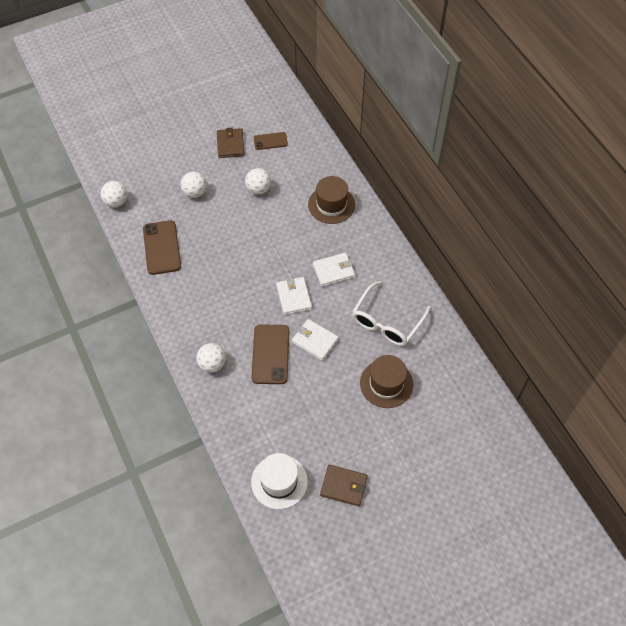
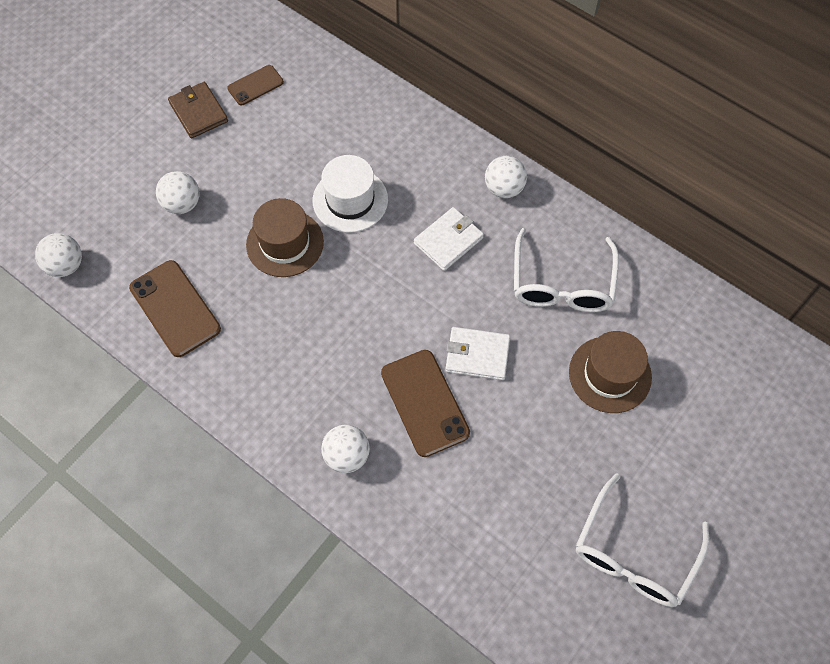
camera: 25 degrees left, 5 degrees up
white ball [245,168,271,195] -> white ball moved to [485,156,527,198]
white hat [251,453,308,509] -> white hat moved to [313,155,388,233]
white wallet [276,277,312,315] -> none
brown hat [308,176,355,224] -> brown hat moved to [246,198,324,277]
brown wallet [320,465,368,507] -> white glasses [576,473,709,607]

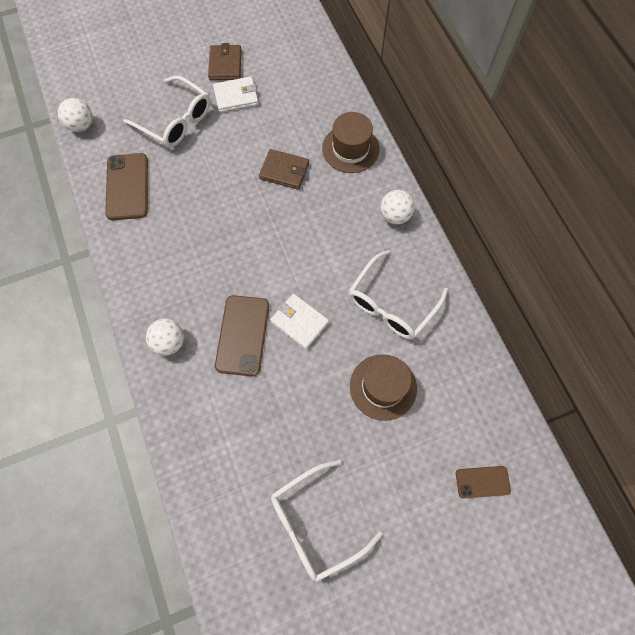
camera: 30 degrees right, 5 degrees up
white ball [156,171,200,214] -> white glasses [123,75,211,148]
brown phone [227,65,284,105] -> brown phone moved to [456,466,511,499]
brown hat [246,198,324,277] -> brown hat moved to [322,112,380,173]
white hat [313,155,388,233] -> brown wallet [259,149,309,190]
white wallet [414,207,484,271] -> white wallet moved to [213,77,259,112]

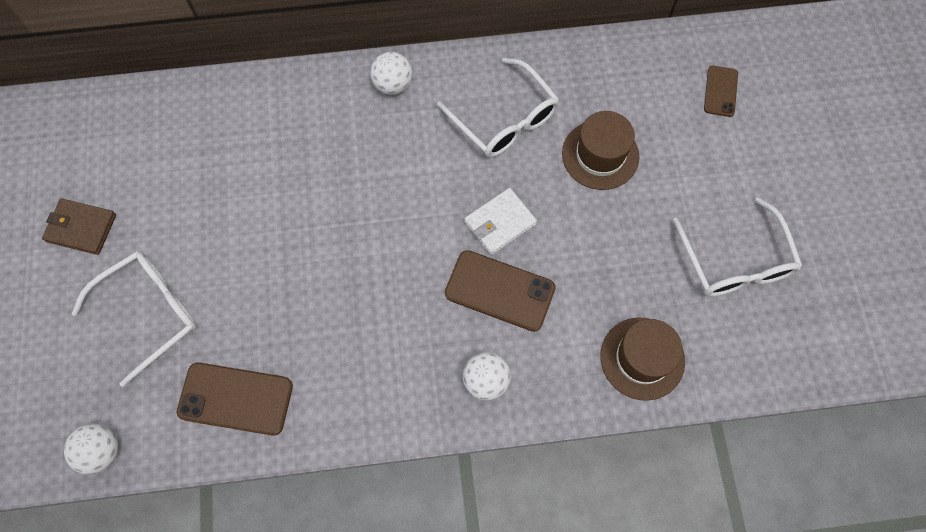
camera: 75 degrees left, 0 degrees up
white wallet [213,77,259,112] -> none
brown wallet [259,149,309,190] -> none
brown hat [322,112,380,173] -> brown hat moved to [600,317,685,401]

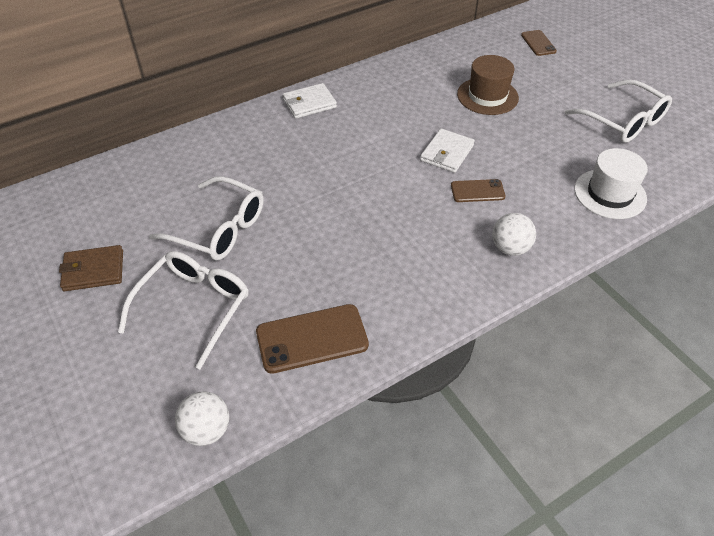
camera: 25 degrees left, 20 degrees down
white ball [370,52,412,95] -> white wallet [283,83,337,119]
white glasses [437,58,560,158] -> white glasses moved to [149,176,264,261]
brown phone [445,250,556,332] -> brown phone [451,179,505,202], size x0.59
brown hat [600,317,685,401] -> white hat [574,148,648,219]

